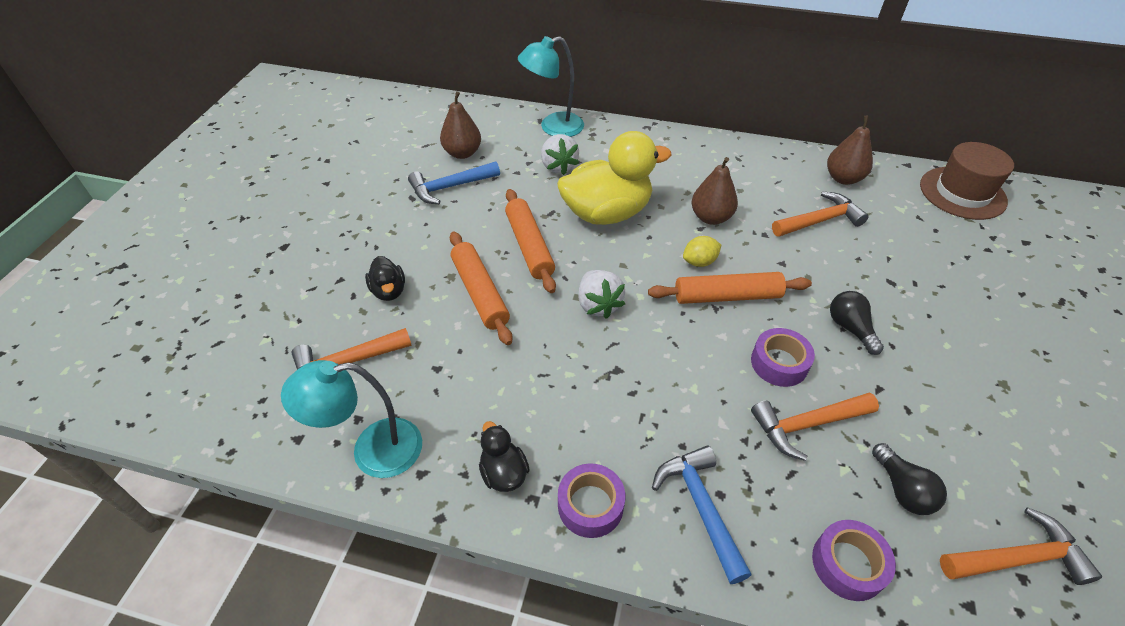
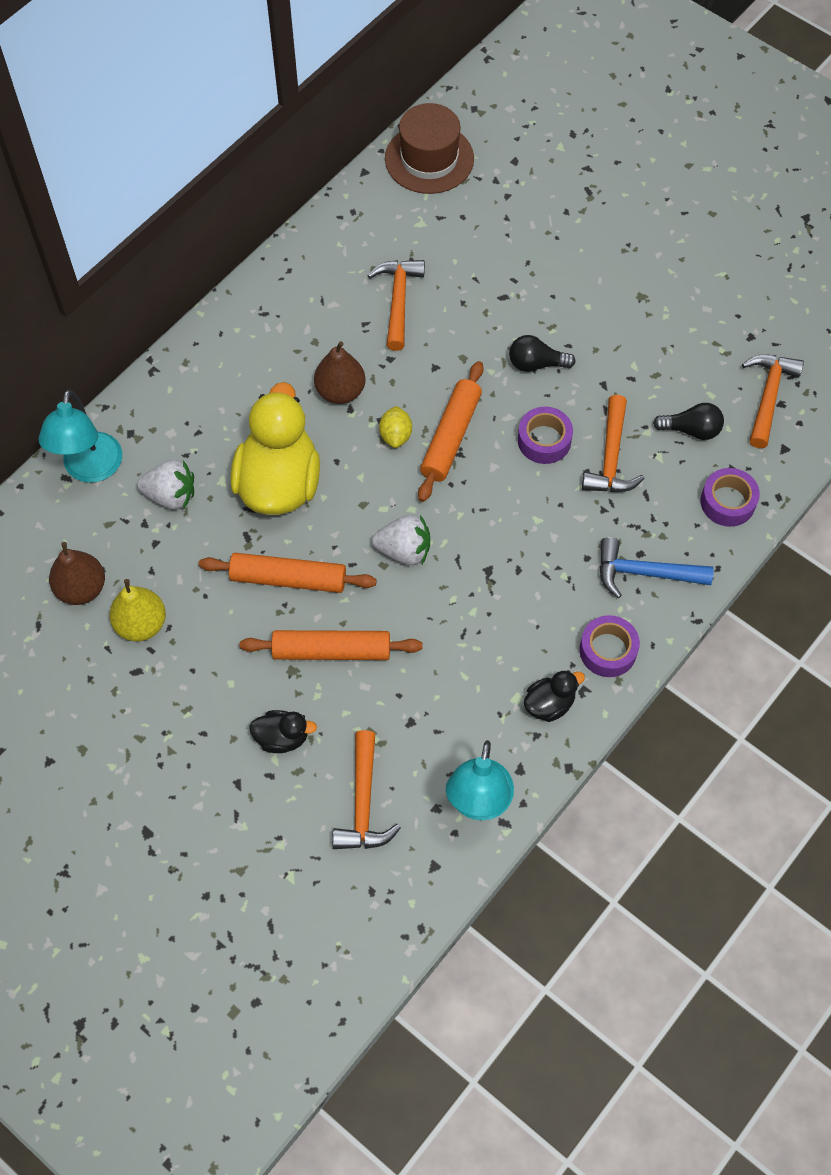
camera: 65 degrees left, 15 degrees up
blue hammer [408,161,500,204] -> yellow pear [109,579,166,641]
black duck [479,421,530,492] -> black duck turned 150 degrees clockwise [524,670,585,722]
brown pear [827,116,873,185] -> none

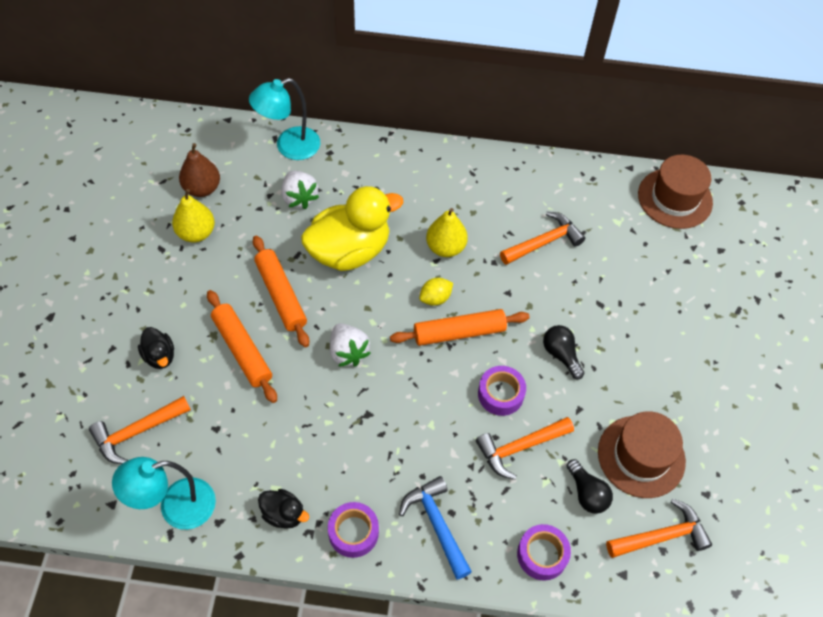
camera: 55 degrees right, 5 degrees down
brown pear [314,341,366,404] -> yellow pear [426,208,468,257]
none -> brown hat [598,411,686,498]

